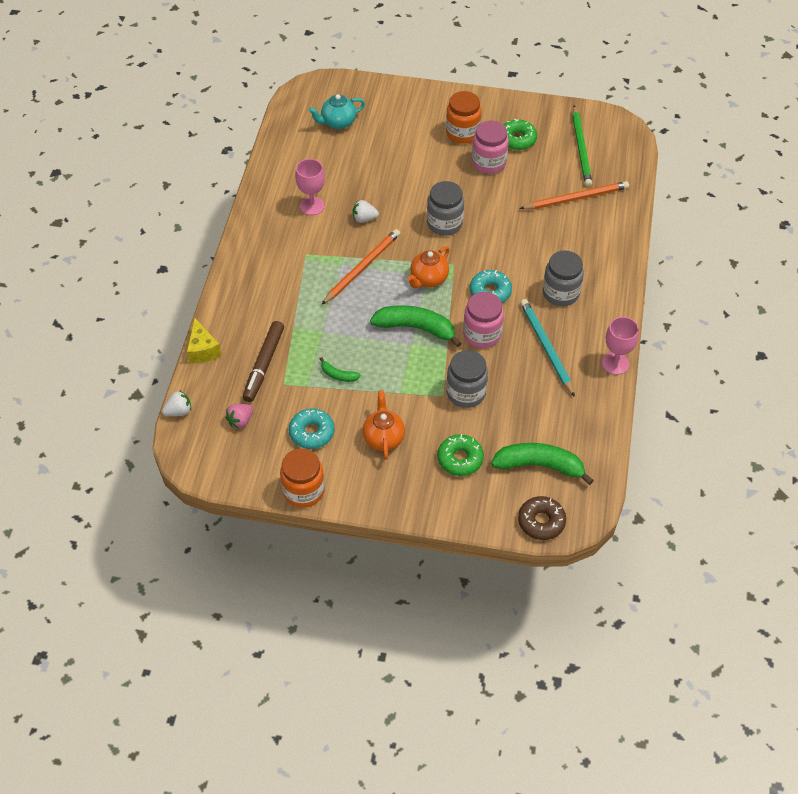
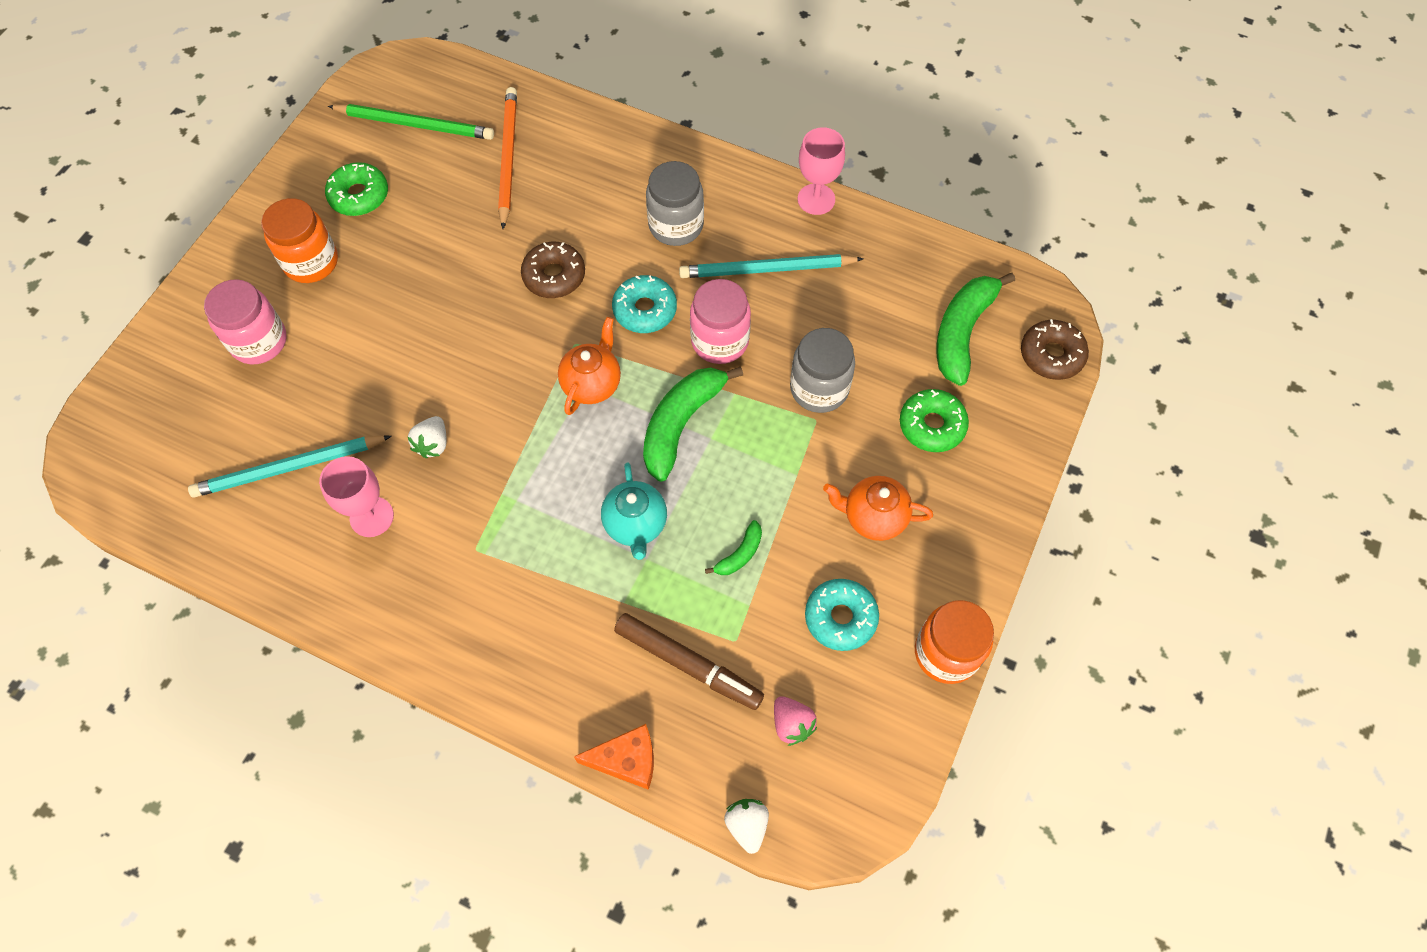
camera: 75 degrees left, 10 degrees up
yellow cheese [187,318,222,363] -> orange cheese [574,724,654,790]
turquoise teapot [309,94,365,129] -> turquoise teapot moved to [601,463,667,560]
orange pencil [321,229,400,305] -> none
orange teapot [407,246,450,288] -> orange teapot turned 120 degrees counterclockwise [558,317,621,415]
grey jar [427,181,464,236] -> none
pink jar [472,121,509,174] -> pink jar moved to [204,279,287,364]
none -> turquoise pencil [188,435,392,498]
none -> brown donut [521,242,585,298]

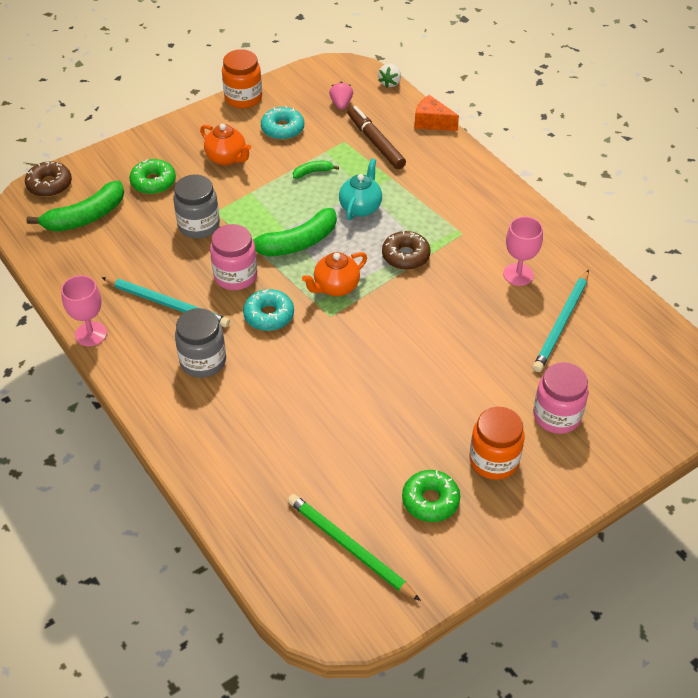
camera: 150 degrees left, 15 degrees down
turquoise pencil [188,435,392,498] -> turquoise pencil turned 105 degrees clockwise [533,270,589,372]
white strawberry [408,416,447,458] -> none
orange pencil [498,87,517,229] -> none
brown donut [521,242,585,298] -> brown donut moved to [382,231,431,270]

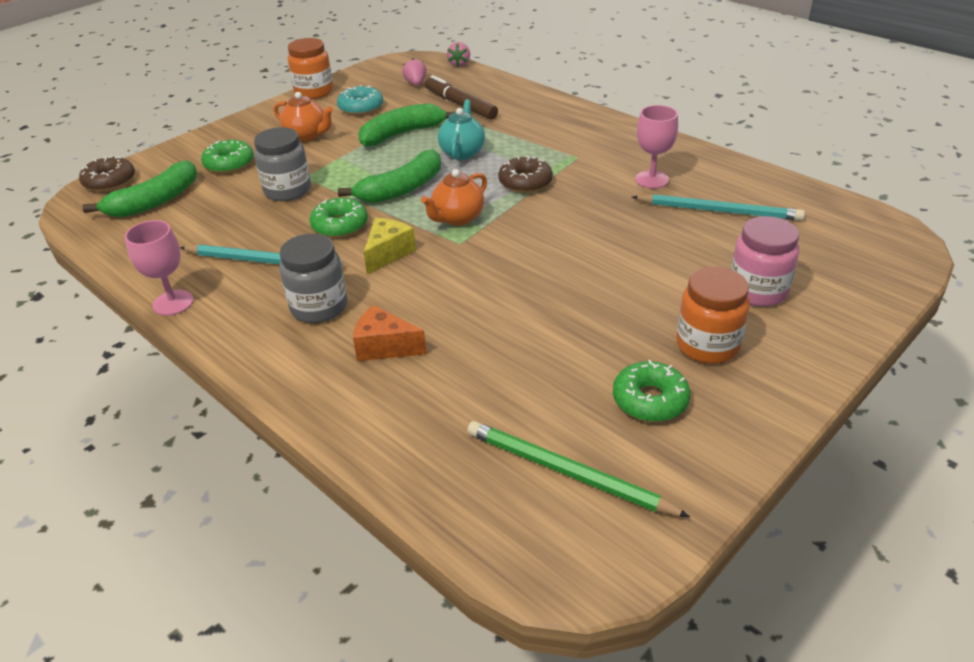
camera: 10 degrees left, 10 degrees down
pink jar [210,224,257,290] -> green donut [309,198,368,238]
turquoise donut [243,289,294,331] -> yellow cheese [364,218,416,275]
green banana [293,161,339,179] -> green banana [358,103,454,146], size x2.07
white strawberry [378,64,401,88] -> pink strawberry [447,42,470,67]
orange cheese [414,95,459,131] -> orange cheese moved to [353,305,427,361]
turquoise pencil [533,270,589,372] -> turquoise pencil turned 90 degrees counterclockwise [632,194,805,221]

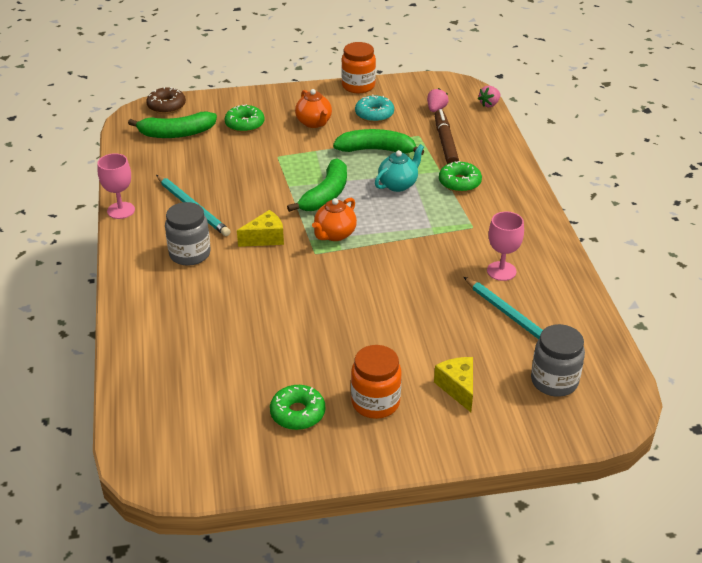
camera: 35 degrees right, 0 degrees up
grey jar [254,127,311,201] -> grey jar moved to [531,324,585,397]
green donut [309,198,368,238] -> green donut moved to [439,161,482,192]
green banana [338,149,441,203] -> green banana turned 60 degrees counterclockwise [287,158,347,212]
orange cheese [353,305,427,361] -> none
orange teapot [421,169,487,226] -> orange teapot turned 45 degrees counterclockwise [312,198,357,241]
green pencil [467,421,690,517] -> none
brown donut [498,156,553,193] -> none
pink jar [731,216,799,307] -> yellow cheese [434,357,473,412]

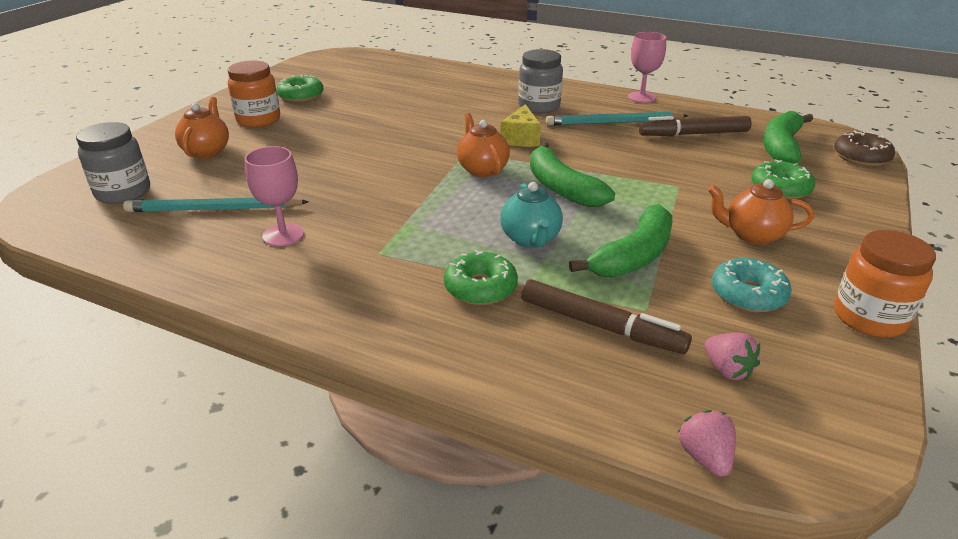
camera: 125 degrees right, 5 degrees down
yellow cheese [434,357,473,412] -> orange teapot [175,97,229,158]
none -> brown marker [639,116,752,136]

